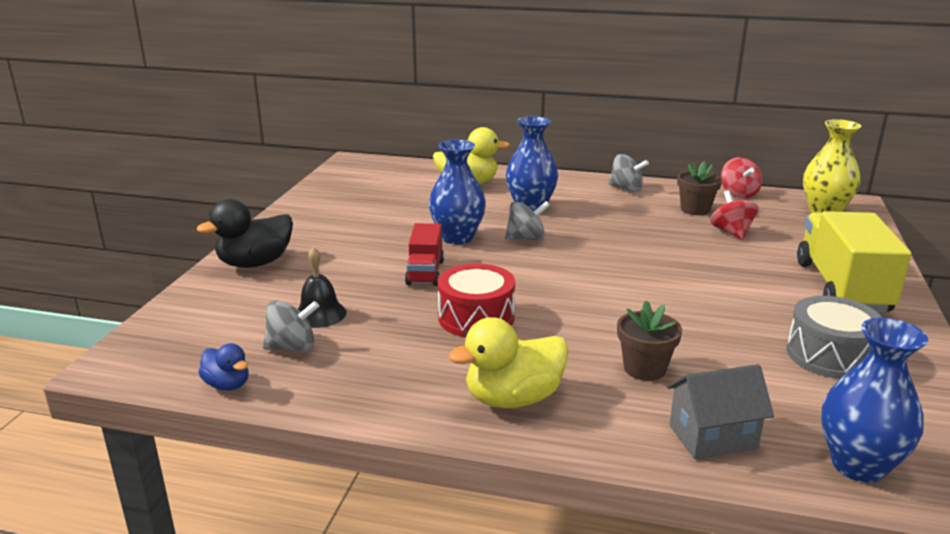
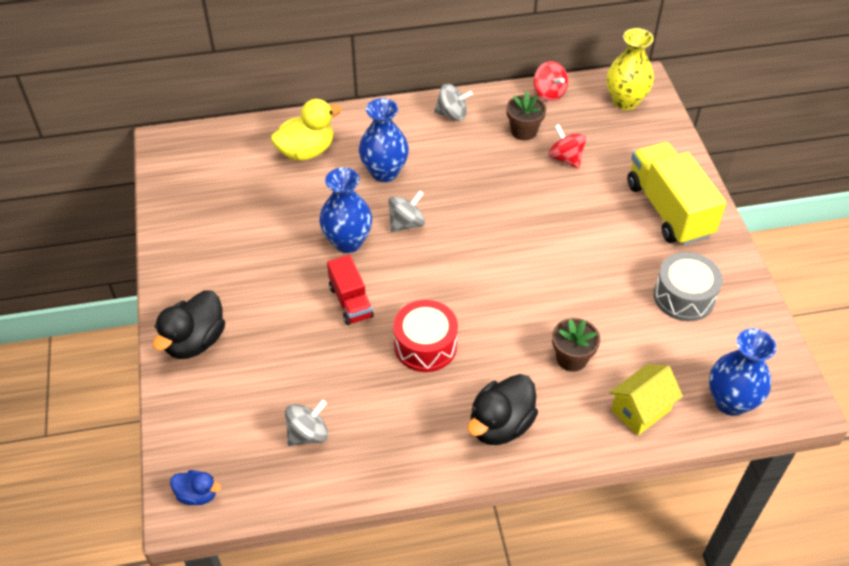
camera: 25 degrees left, 25 degrees up
blue duck [198,343,249,390] -> blue duck moved to [170,470,221,505]
black bell [298,247,346,328] -> none
yellow duck [448,317,569,408] -> black duck [468,374,538,445]
grey house [667,364,774,459] -> yellow house [609,364,683,436]

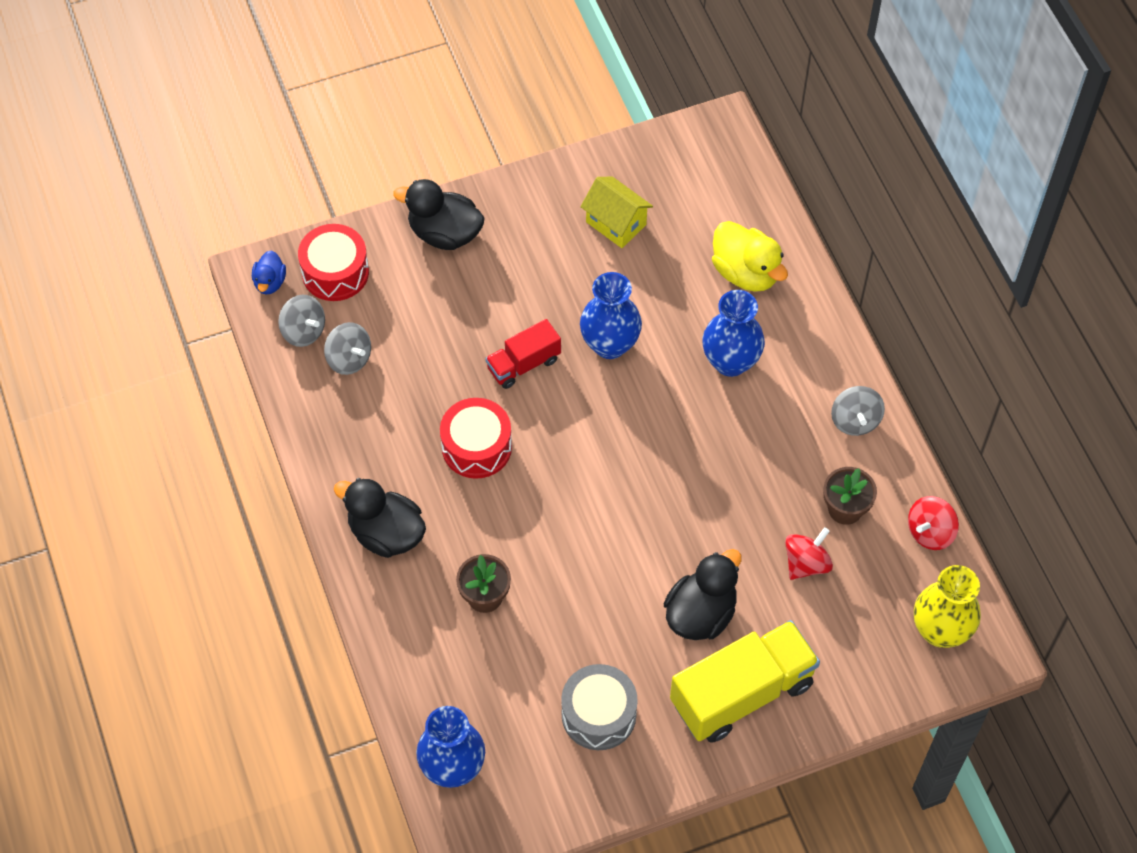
camera: 80 degrees right, 10 degrees up
grey spinning top [388,190,425,233] -> grey spinning top moved to [278,294,325,347]
yellow house [609,364,683,436] -> yellow house moved to [580,177,653,248]
none -> red drum [298,224,369,301]
none -> black duck [664,549,742,640]

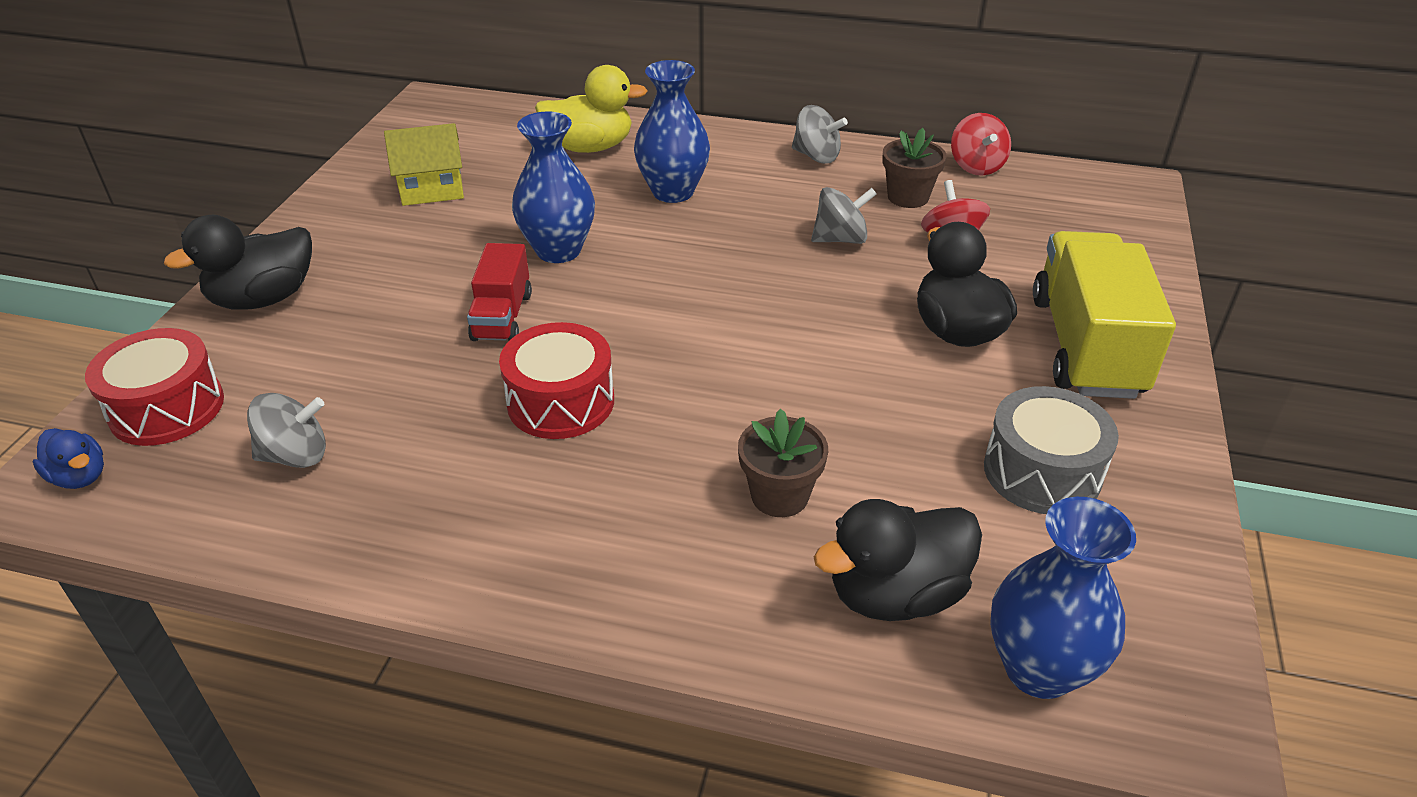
camera: 55 degrees left, 20 degrees down
grey spinning top [278,294,325,347] -> grey spinning top moved to [811,187,877,244]
black duck [334,478,426,558] -> black duck moved to [814,499,982,621]
yellow vase [914,565,981,648] -> none

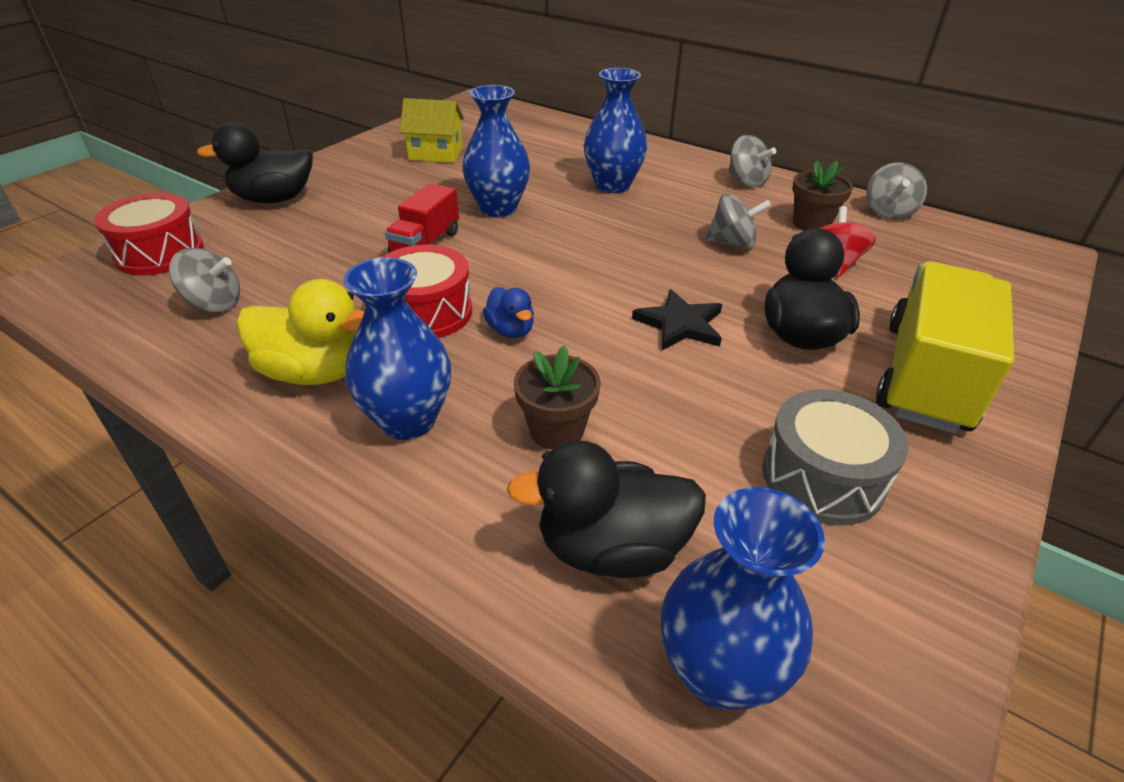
camera: 20 degrees right, 0 degrees up
blue duck [32,428,104,489] -> blue duck moved to [483,287,534,338]
yellow duck [535,65,648,153] -> yellow duck moved to [237,279,364,385]
red spinning top [951,113,1011,175] -> grey spinning top [866,162,927,220]
none -> blue vase [343,257,451,440]
none -> black star [632,289,722,350]

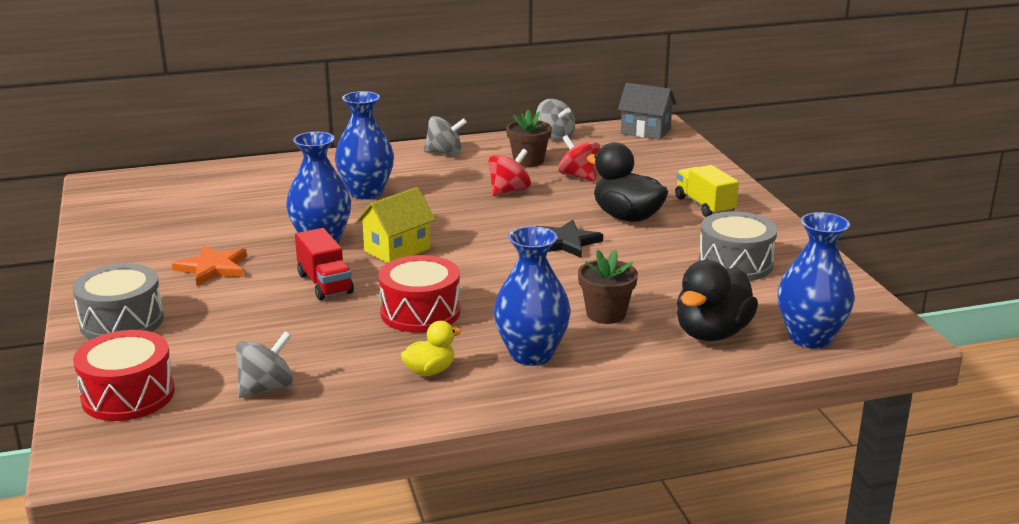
camera: 50 degrees left, 15 degrees down
black duck [197,122,313,203] -> grey drum [72,264,164,340]
yellow duck [237,279,364,385] -> yellow duck [401,321,461,376], size x0.55
yellow house [400,98,464,163] -> yellow house moved to [356,187,436,263]
blue duck [483,287,534,338] -> none
grey spinning top [705,193,771,249] -> red spinning top [488,149,531,196]
yellow truck [876,261,1014,434] -> yellow truck [675,165,739,217], size x0.55
none -> orange star [172,245,247,286]
none -> grey house [618,83,676,140]

